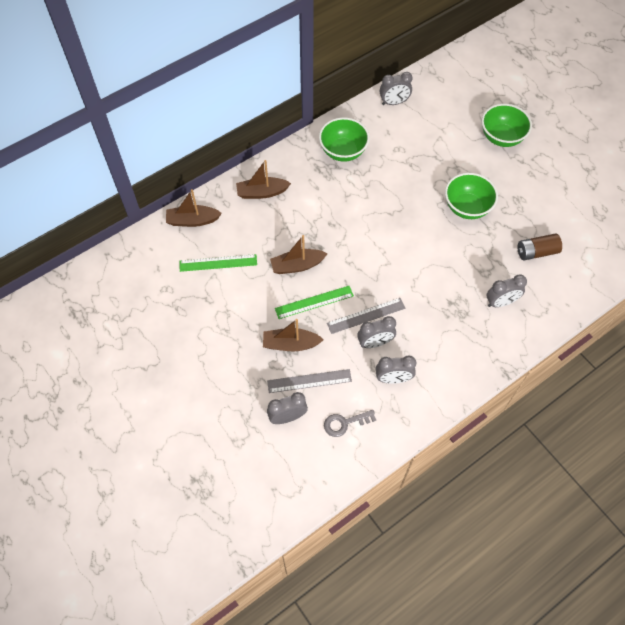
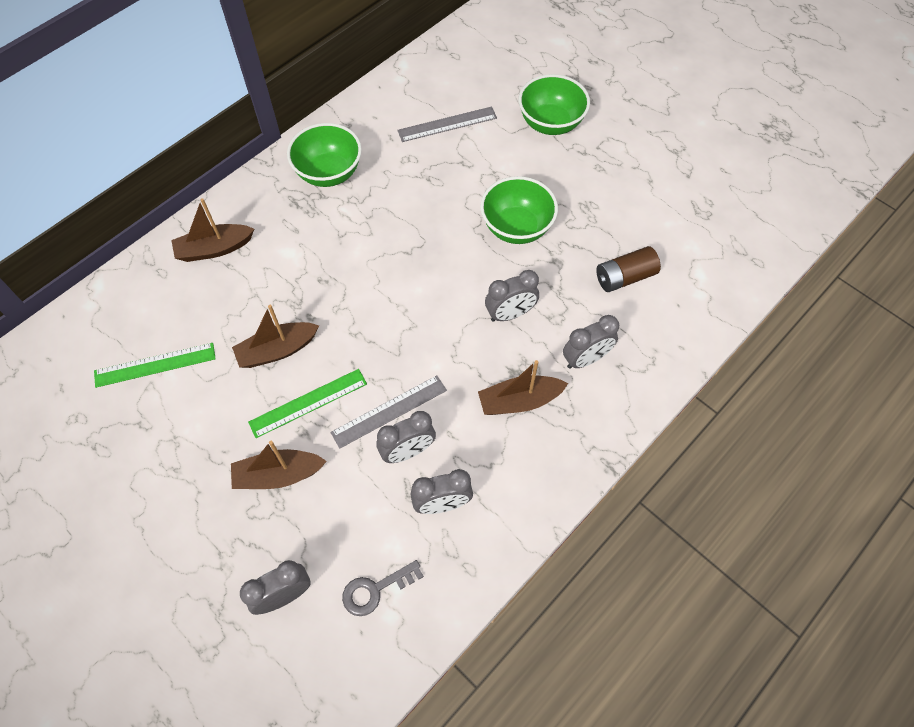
camera: 10 degrees left, 0 degrees up
brown boat [166,189,222,227] -> brown boat moved to [478,360,568,415]
grey ruler [267,369,352,393] -> grey ruler moved to [397,107,497,142]
grey clock [380,72,413,105] -> grey clock moved to [485,270,539,322]

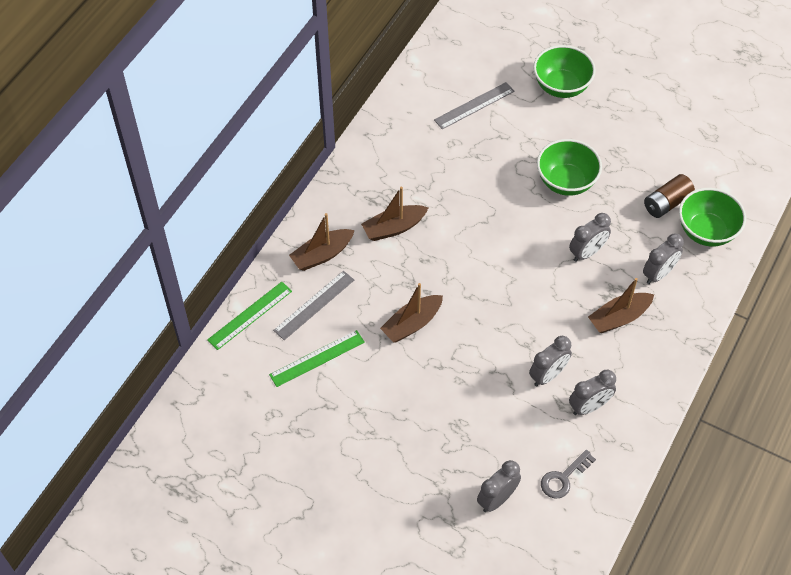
camera: 15 degrees left, 5 degrees down
brown boat [231,441,327,489] -> brown boat moved to [361,187,429,241]
green ruler [248,369,367,438] -> green ruler moved to [207,282,292,350]
green bowl [287,123,362,187] -> green bowl moved to [679,188,746,247]
grey ruler [330,376,447,449] -> grey ruler moved to [273,271,354,340]

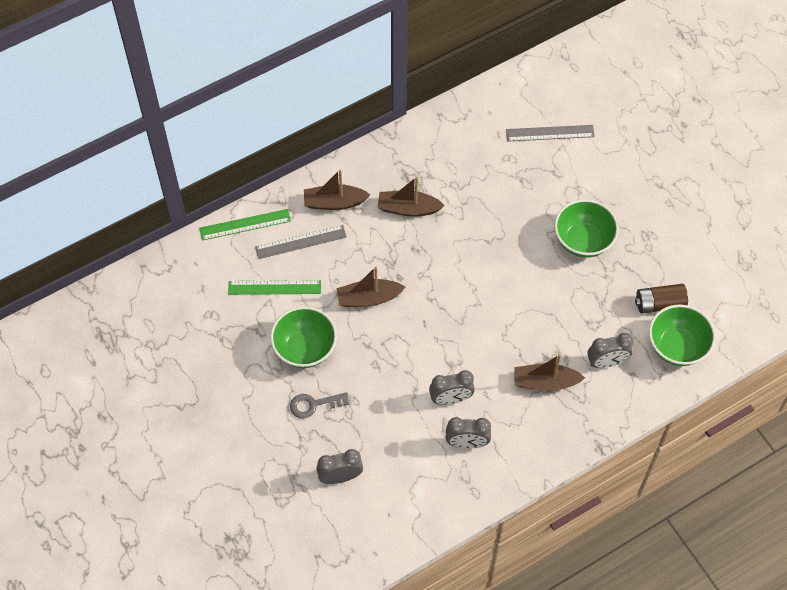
camera: 30 degrees right, 5 degrees up
green bowl [533,45,596,98] -> green bowl moved to [270,306,337,368]
grey key [541,450,596,499] -> grey key moved to [290,392,349,419]
grey clock [569,213,611,262] -> none

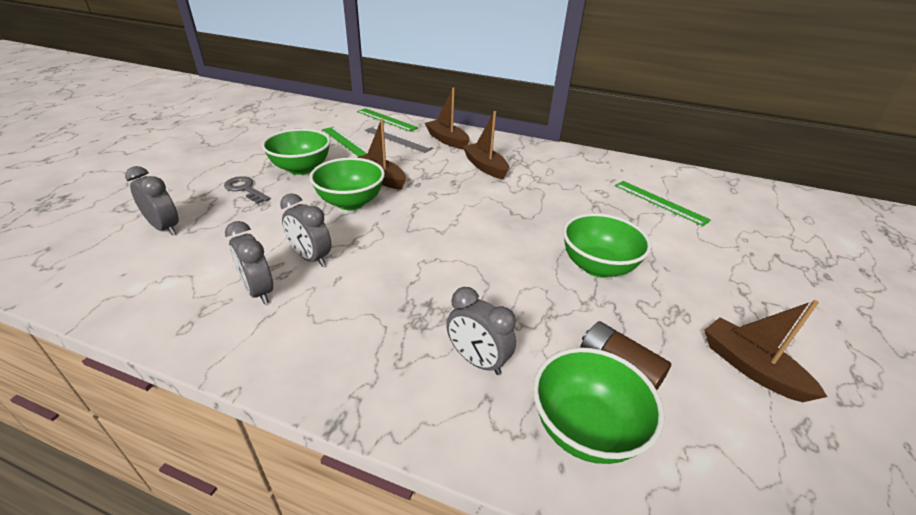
camera: 50 degrees right, 25 degrees down
grey ruler [506,125,595,141] -> green ruler [615,181,711,226]
brown boat [514,354,585,391] -> brown boat moved to [704,300,828,402]
none -> green bowl [310,158,385,210]

